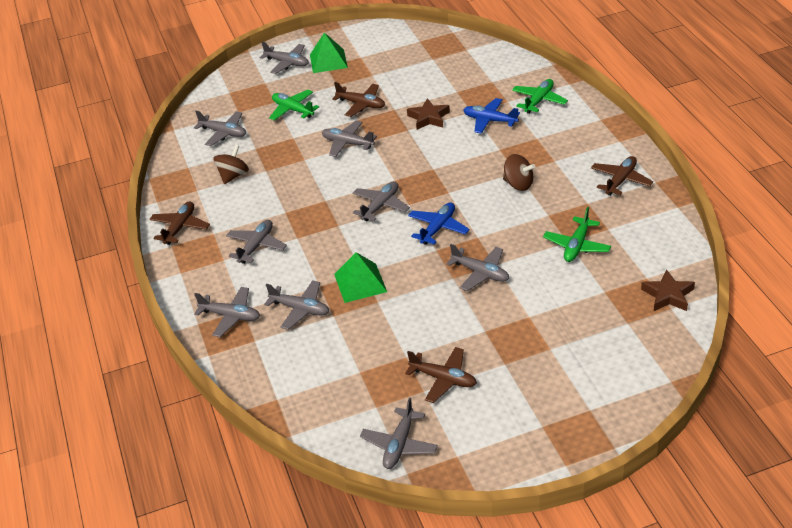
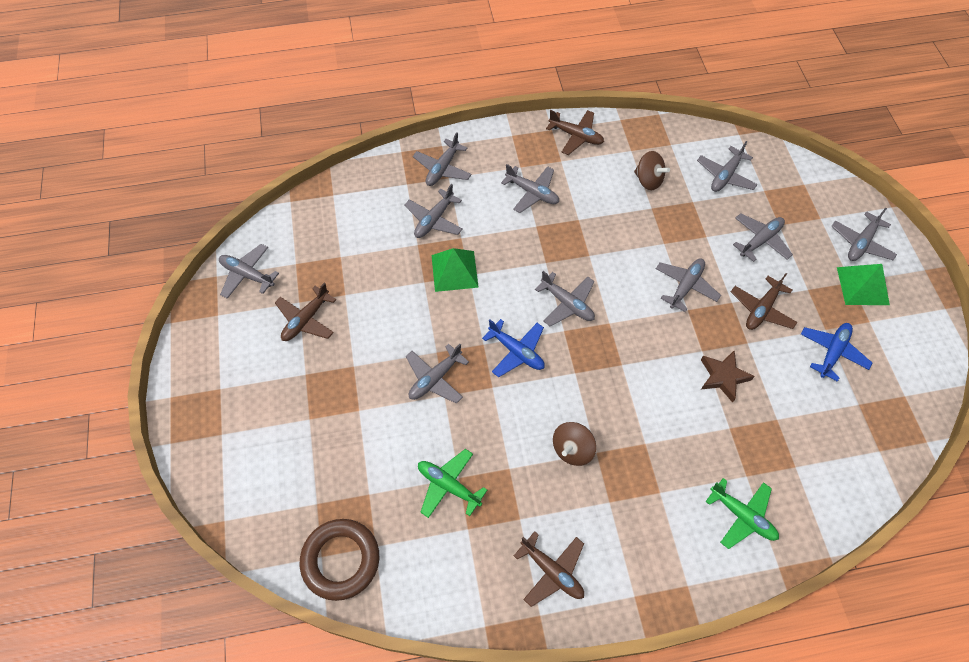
camera: 95 degrees right, 20 degrees up
green plane [269,90,319,121] -> grey plane [733,213,793,262]
blue plane [463,98,520,134] -> blue plane moved to [801,323,872,382]
brown star [641,269,695,311] -> brown ring [300,519,379,601]

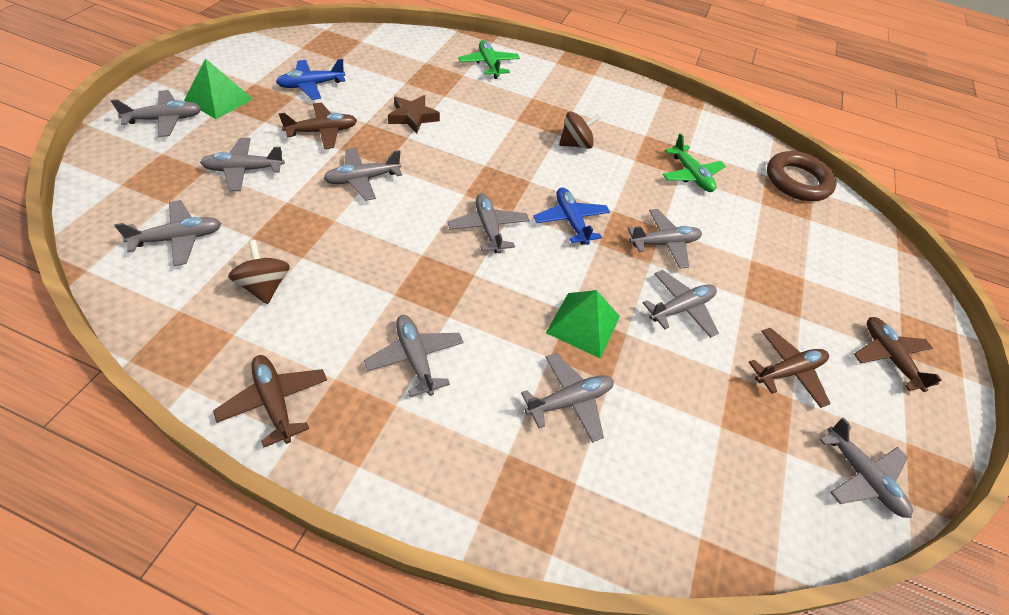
camera: 155 degrees left, 10 degrees down
grey plane [413,132,472,186] -> grey plane moved to [643,270,719,338]
brown plane [514,532,584,607] -> brown plane moved to [854,317,942,392]

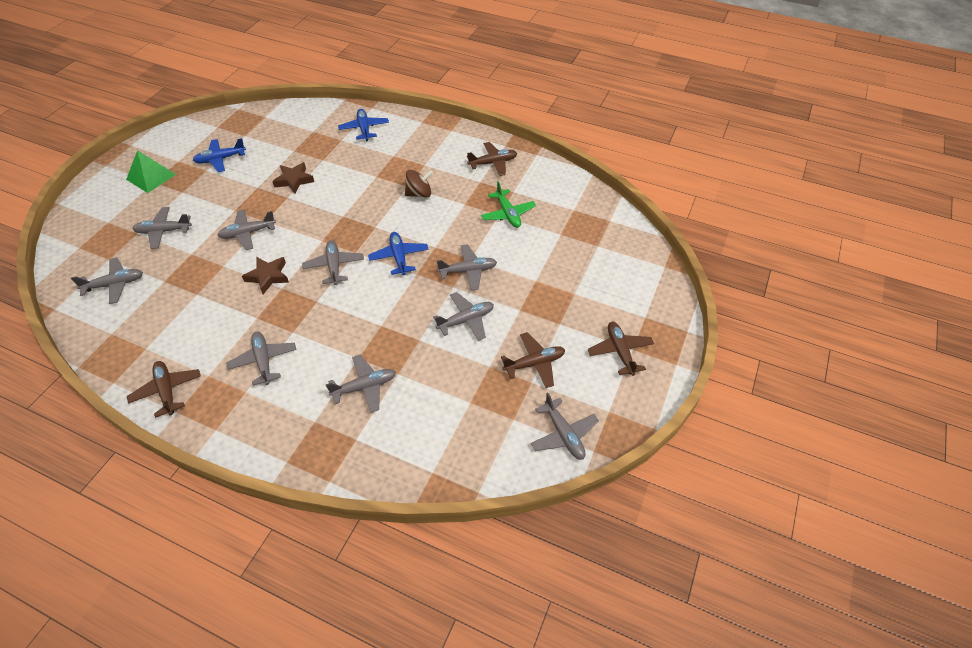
camera: 10 degrees right, 0 degrees up
grey plane [111,90,201,137] -> none
brown spinning top [228,240,290,304] -> none
brown plane [279,103,357,149] -> brown plane moved to [467,142,517,176]
green plane [458,40,520,79] -> blue plane [338,109,389,142]
green pyramid [546,290,620,358] -> none
brown ring [767,151,837,201] -> none
none -> brown star [242,257,289,294]

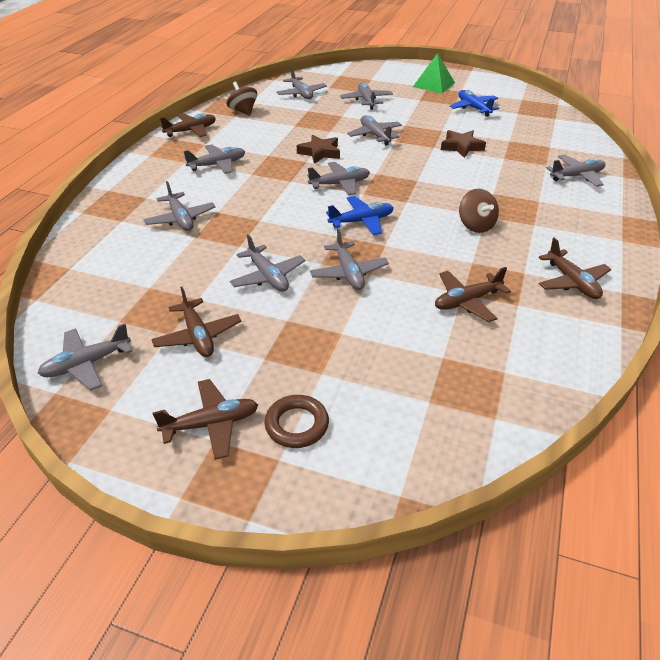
camera: 85 degrees right, 10 degrees down
blue plane [338,109,389,142] -> grey plane [546,154,605,187]
green plane [481,181,536,228] -> brown plane [435,267,511,322]
none -> brown spinning top [227,81,257,116]
none -> brown ring [264,395,329,448]

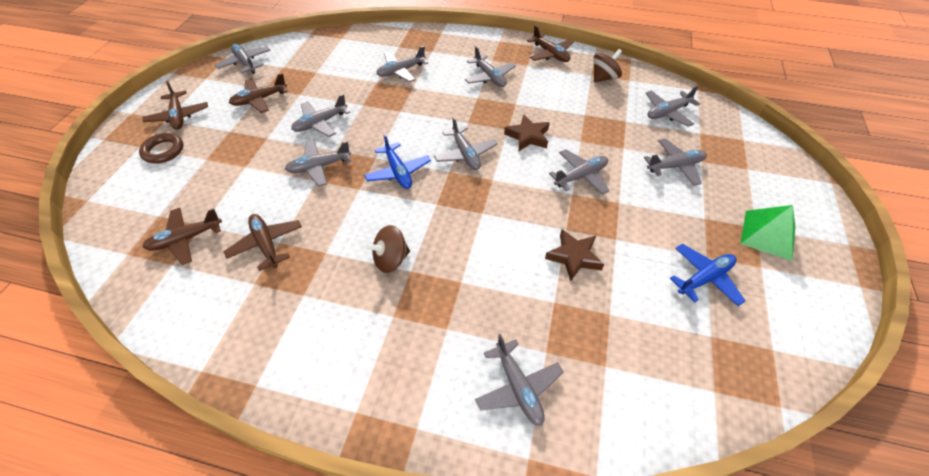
camera: 85 degrees right, 10 degrees up
brown plane [539,237,611,299] -> brown plane moved to [143,208,222,265]

